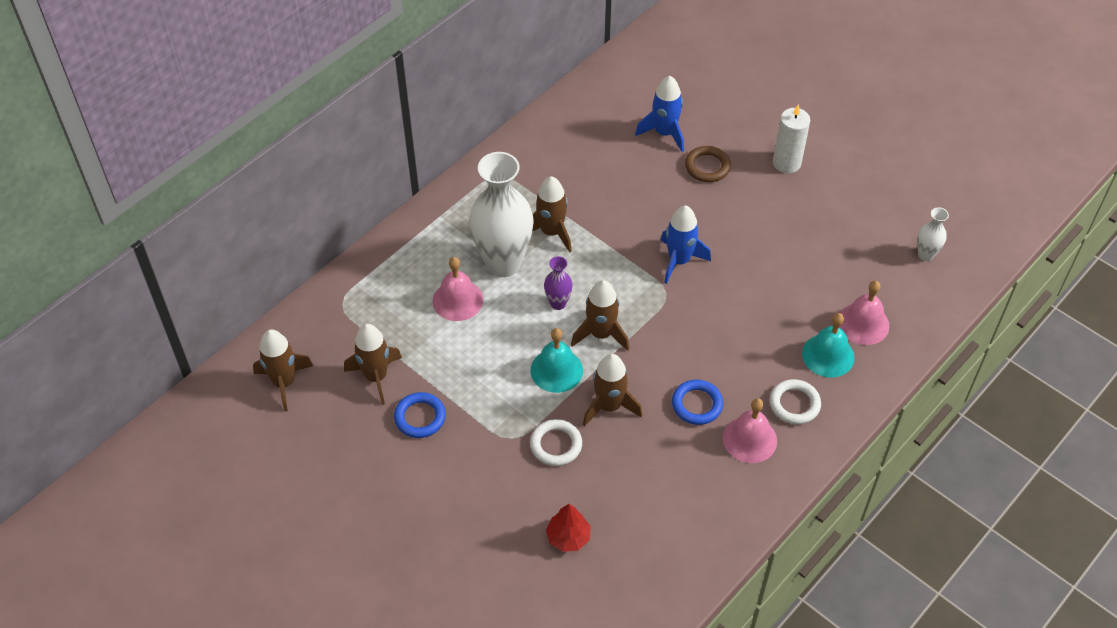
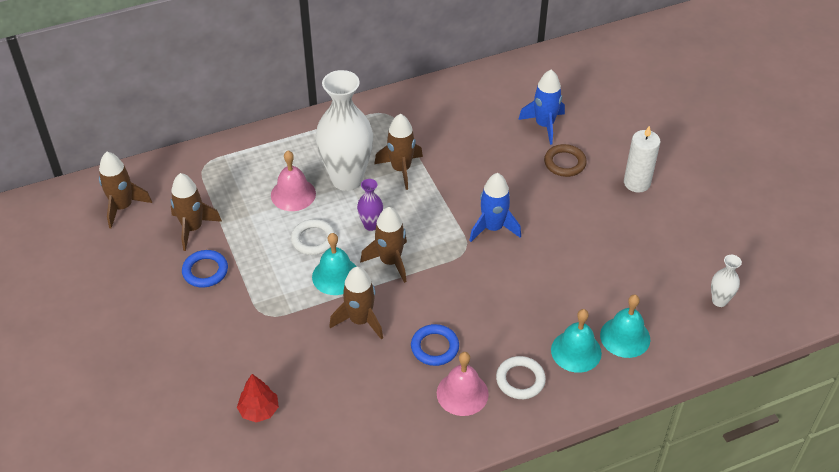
camera: 25 degrees right, 5 degrees down
white ring [530,419,582,466] -> white ring moved to [291,219,335,255]
pink bell [839,281,889,345] -> turquoise bell [600,295,650,358]

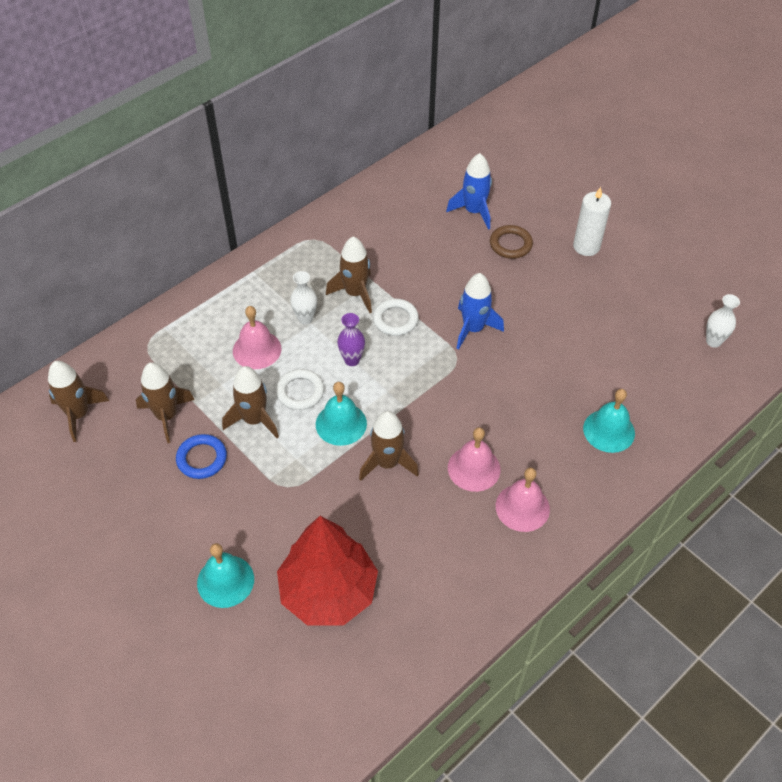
camera: 20 degrees left, 5 degrees up
red tree [237,374,279,422] -> red tree [277,516,378,625], size x2.19
white vase [316,70,373,191] -> white vase [290,271,317,325], size x0.45
brown rocket [360,207,407,283] -> brown rocket moved to [222,366,279,438]
blue ring [411,324,459,366] -> pink bell [448,427,500,492]
white ring [496,356,546,399] -> white ring moved to [373,299,419,336]
turquoise bell [600,295,650,358] -> turquoise bell moved to [197,543,254,608]

